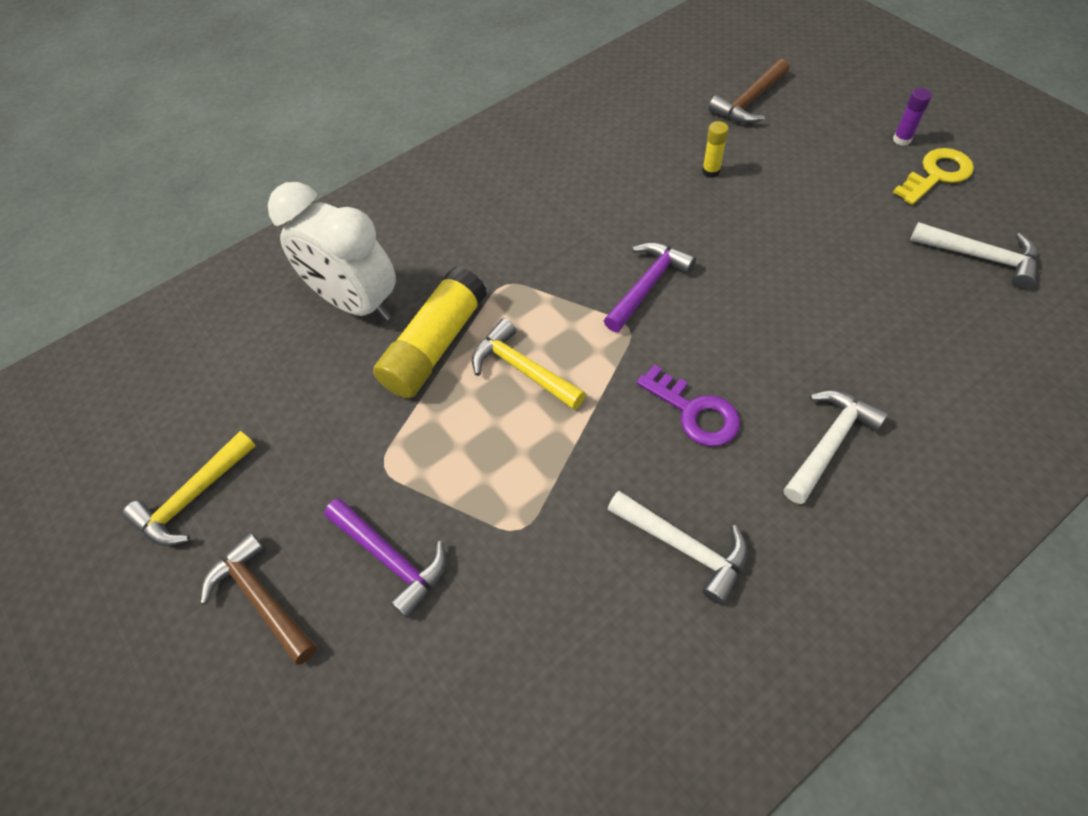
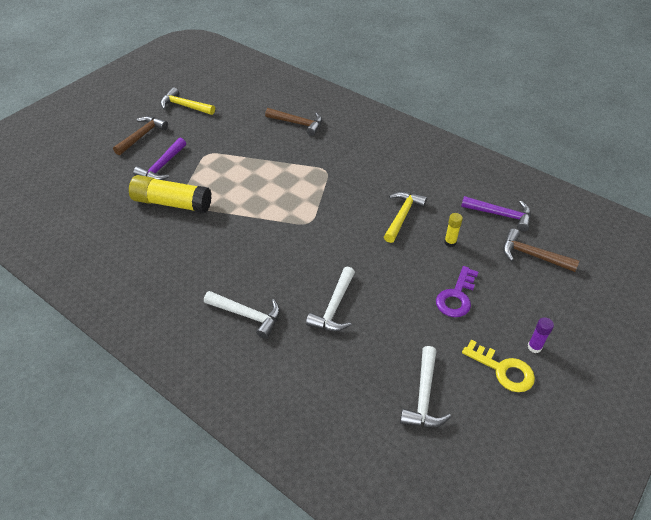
camera: 70 degrees right, 10 degrees down
white clock [268,182,396,321] -> brown hammer [265,108,322,136]
yellow glue stick [373,266,487,398] -> yellow glue stick moved to [129,175,212,213]
yellow hammer [472,318,586,410] -> yellow hammer moved to [384,191,427,243]
purple hammer [604,242,696,332] -> purple hammer moved to [461,196,531,232]
white hammer [607,491,748,605] -> white hammer moved to [306,267,355,331]
purple key [637,364,740,447] -> purple key moved to [436,266,478,317]

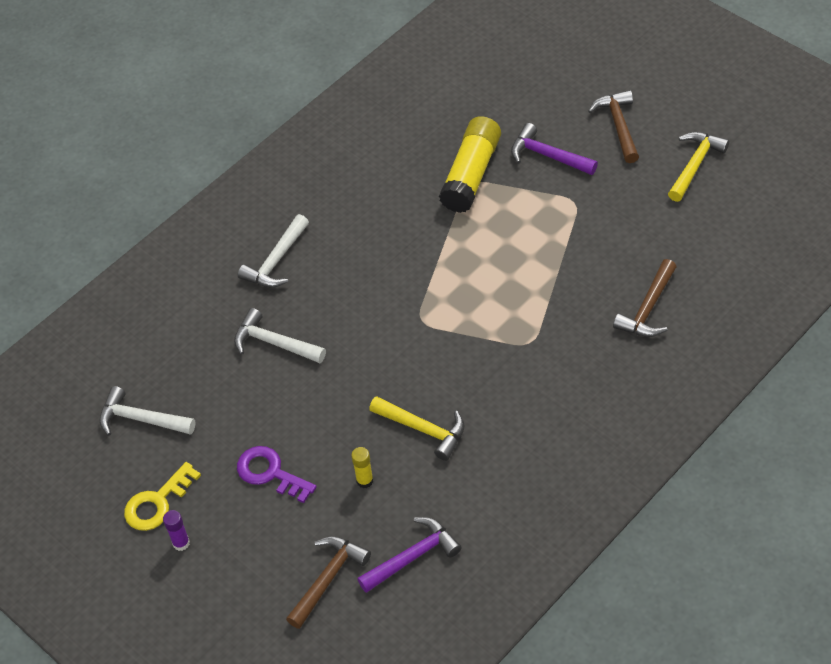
camera: 100 degrees right, 5 degrees up
brown hammer [113,116,168,155] -> brown hammer turned 135 degrees counterclockwise [588,90,639,163]
purple hammer [461,196,531,232] -> purple hammer turned 150 degrees counterclockwise [357,517,462,593]

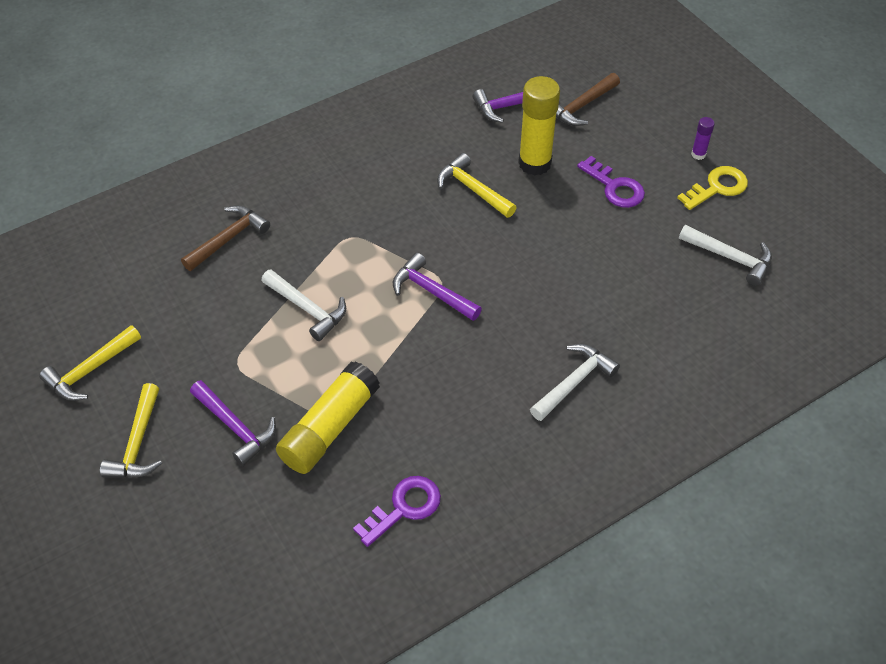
camera: 170 degrees left, 0 degrees up
white hammer [234,308,326,363] -> white hammer moved to [261,269,346,341]
yellow glue stick [351,447,373,488] -> yellow glue stick [518,76,560,176], size x2.23
brown hammer [588,90,639,163] -> yellow hammer [100,383,162,478]
none -> purple key [353,476,441,547]
none -> purple hammer [393,253,482,321]

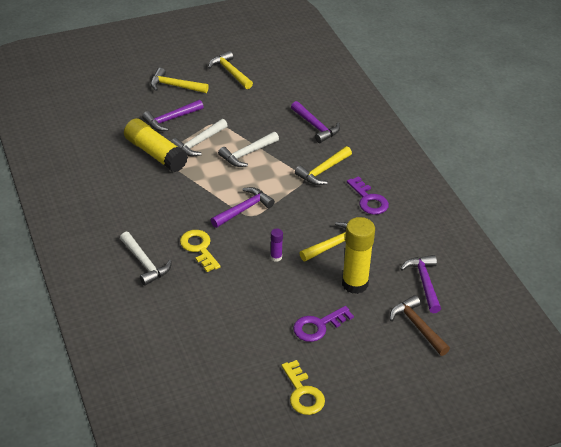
camera: 100 degrees right, 10 degrees down
brown hammer [181,205,270,271] -> purple hammer [291,101,340,143]
purple key [353,476,441,547] -> purple key moved to [347,176,389,215]
white hammer [679,225,772,286] -> white hammer moved to [171,119,228,156]
purple glue stick [691,117,715,160] -> purple glue stick moved to [270,228,283,262]
none -> yellow key [180,230,221,272]
none -> yellow hammer [295,146,352,185]

